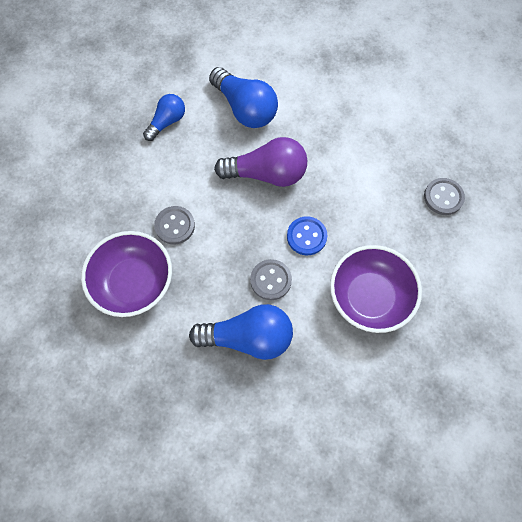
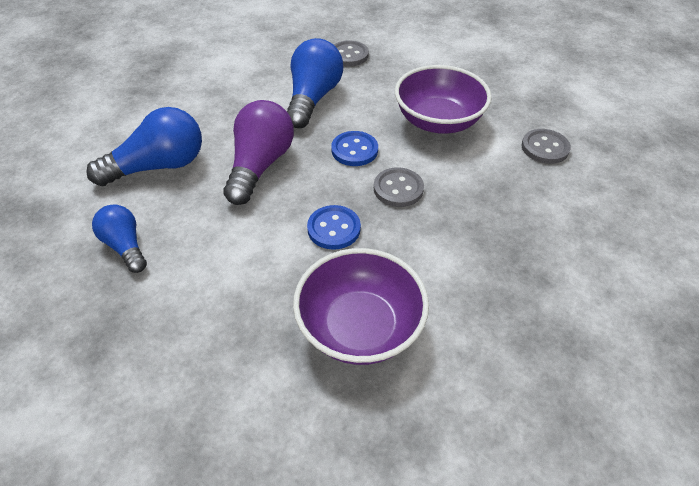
camera: 75 degrees left, 20 degrees down
grey button [154,206,195,244] -> grey button moved to [522,129,571,164]
blue light bulb [189,304,293,360] -> blue light bulb moved to [287,38,343,128]
none -> blue button [307,205,361,250]

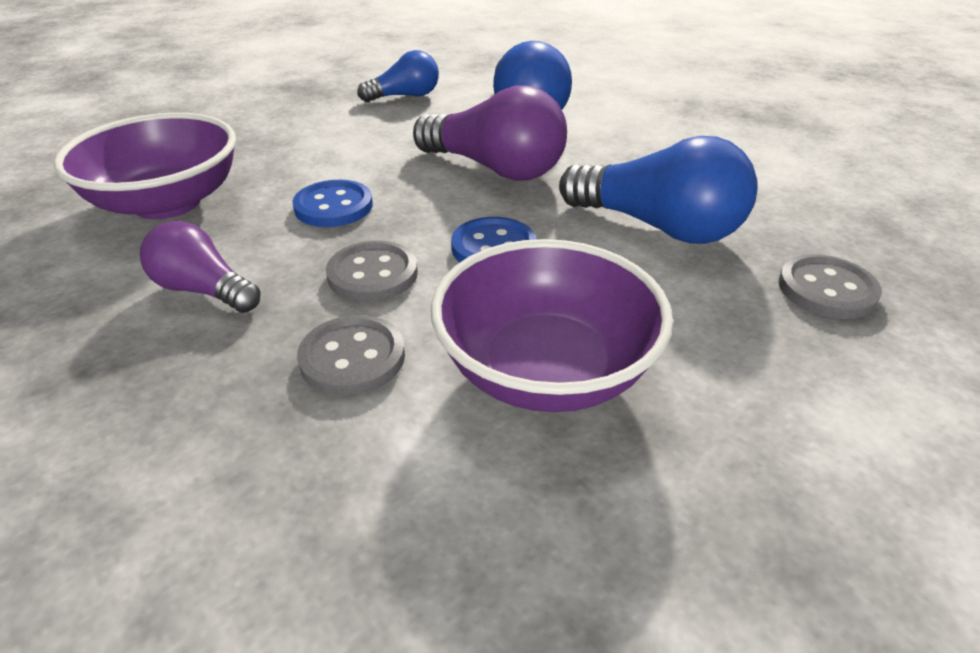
camera: 105 degrees right, 10 degrees down
grey button [522,129,571,164] -> grey button moved to [297,315,405,396]
none -> purple light bulb [140,221,261,313]

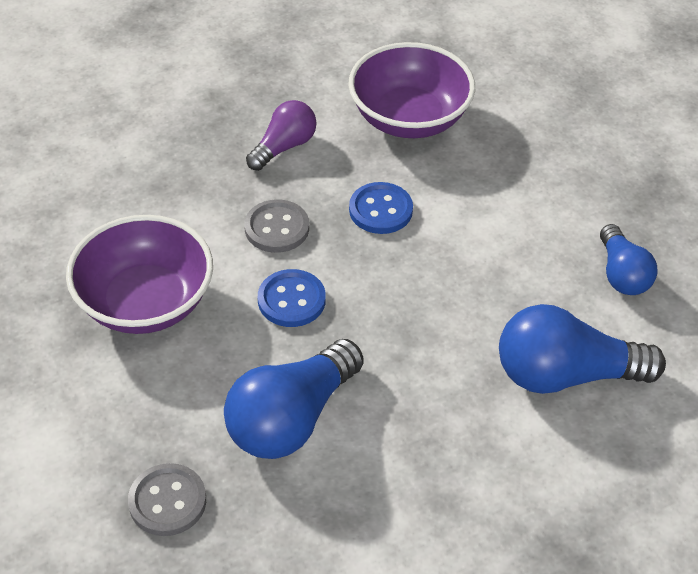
camera: 100 degrees right, 10 degrees up
grey button [297,315,405,396] -> none
purple light bulb [413,85,567,181] -> none

